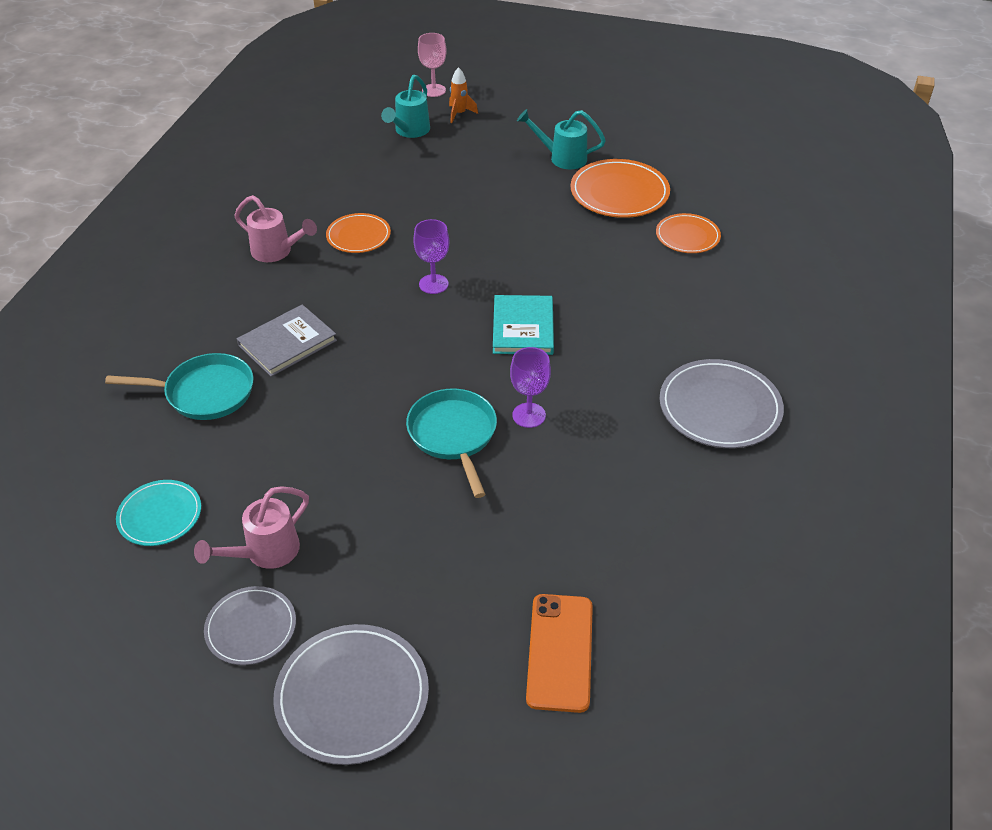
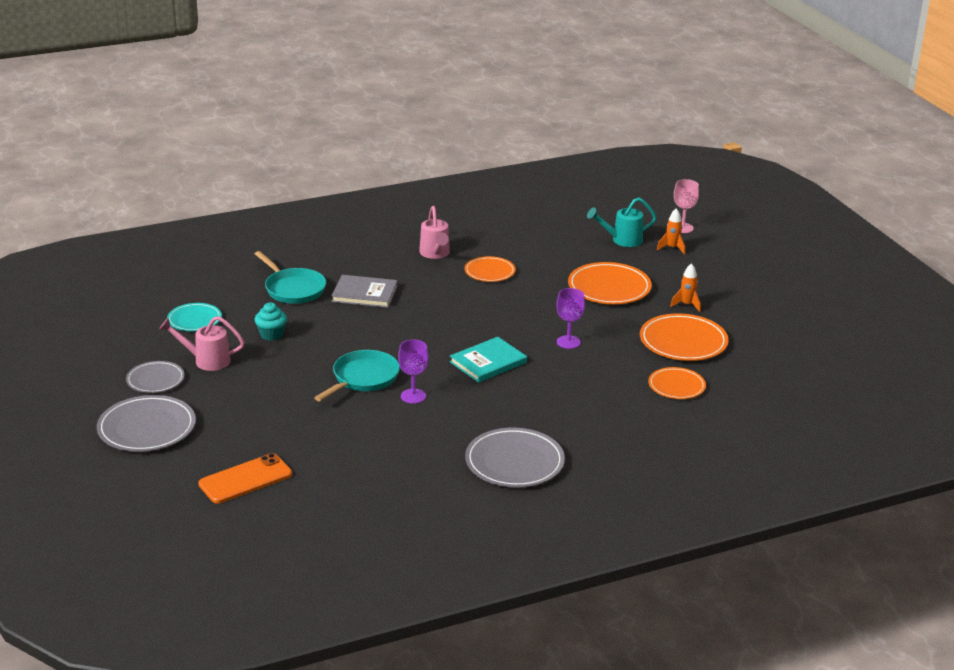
camera: 50 degrees right, 15 degrees down
purple goblet [413,219,449,294] -> purple goblet moved to [557,288,585,349]
turquoise watering can [517,109,606,169] -> orange rocket [670,263,701,312]
none -> turquoise cupcake [254,303,287,341]
none -> orange plate [568,262,652,304]

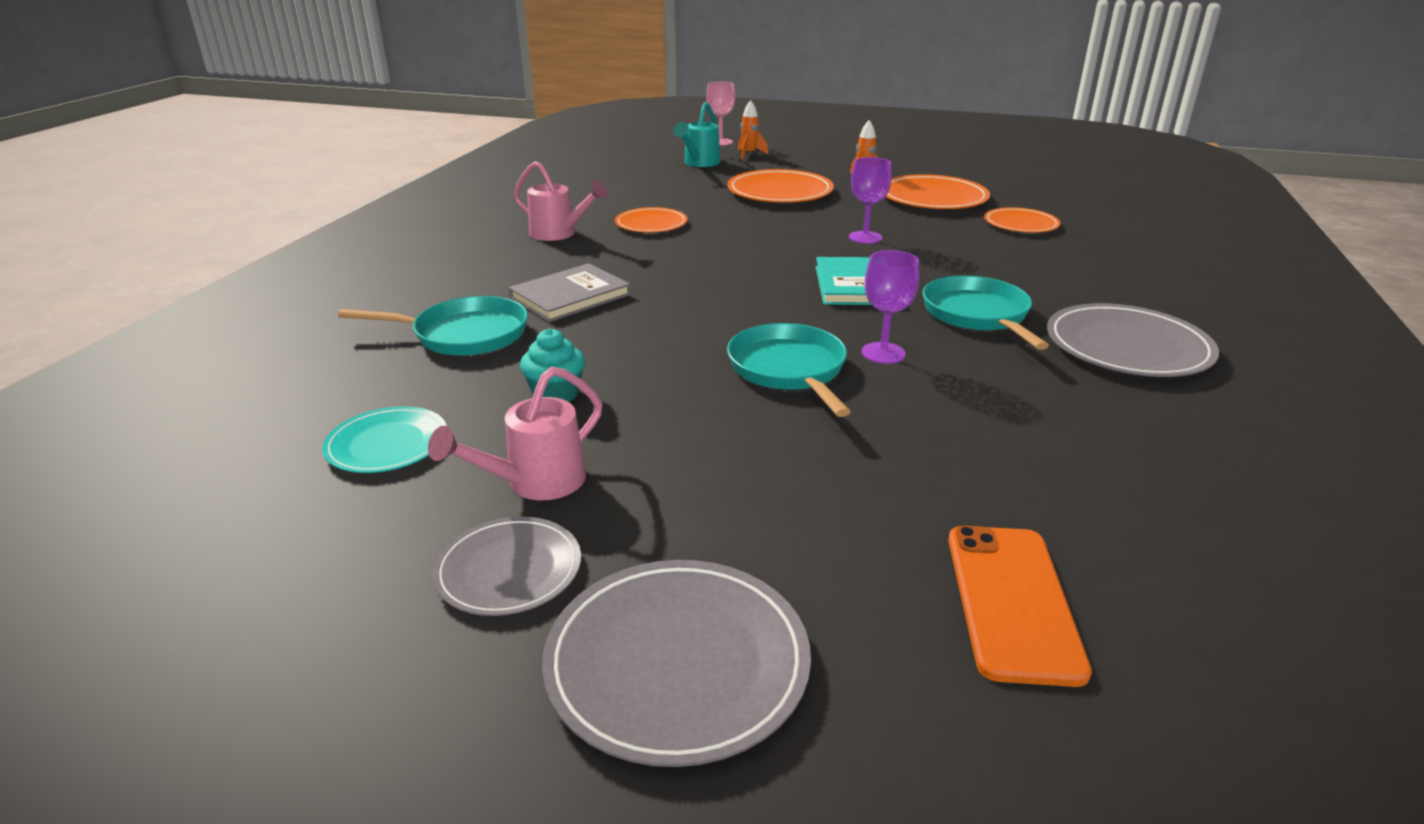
camera: 50 degrees left, 0 degrees up
none -> turquoise pan [923,276,1049,350]

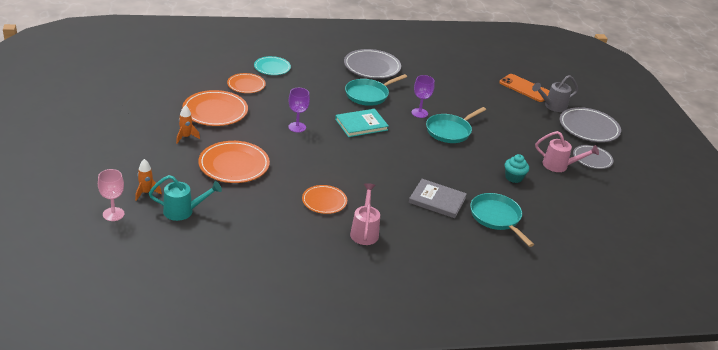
camera: 120 degrees left, 5 degrees up
turquoise plate [322,406,447,473] -> turquoise plate moved to [254,56,291,75]
orange phone [948,526,1092,687] -> orange phone turned 60 degrees clockwise [499,74,550,102]
none -> grey watering can [532,75,578,112]

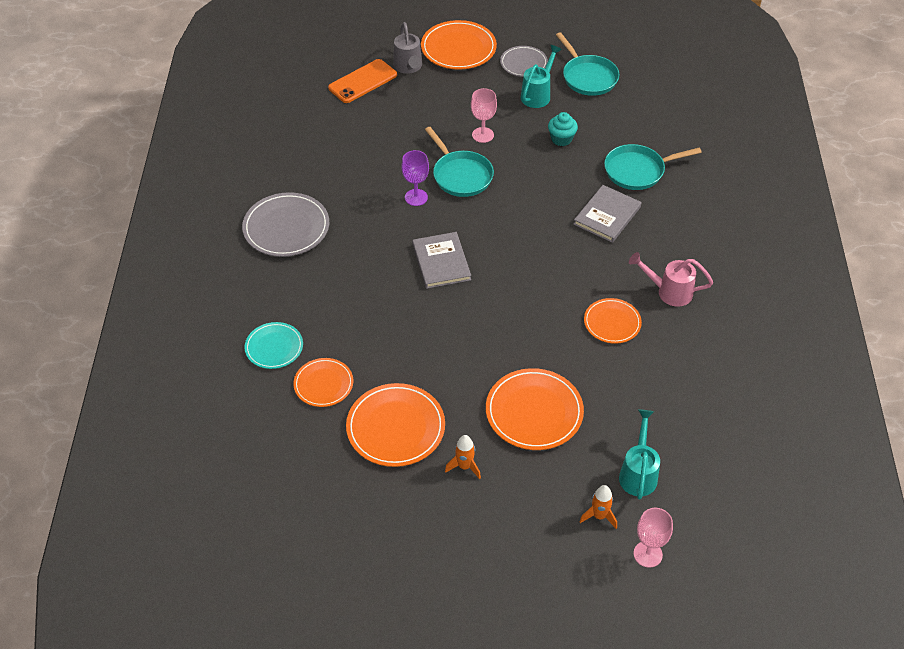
camera: 75 degrees left, 15 degrees up
purple goblet [288,88,310,133] -> none
turquoise book [335,109,389,137] -> grey book [412,232,471,289]
turquoise pan [345,74,407,106] -> turquoise pan moved to [556,32,619,96]
pink watering can [535,131,599,172] -> turquoise watering can [521,45,562,108]
grey plate [560,107,621,142] -> orange plate [421,20,497,70]
none -> pink goblet [471,88,497,143]

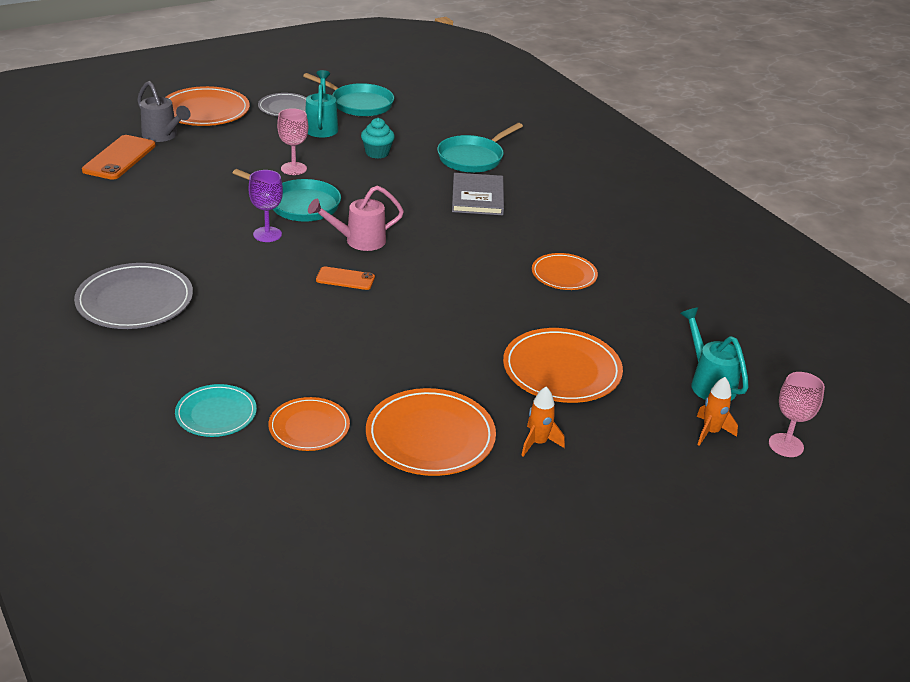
camera: 35 degrees left, 15 degrees down
grey book [412,232,471,289] -> orange phone [316,266,375,290]
pink watering can [629,252,713,307] -> pink watering can moved to [308,185,404,251]

